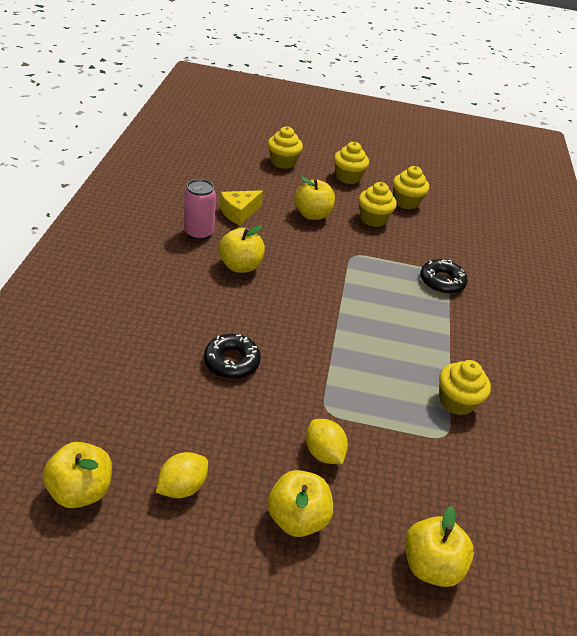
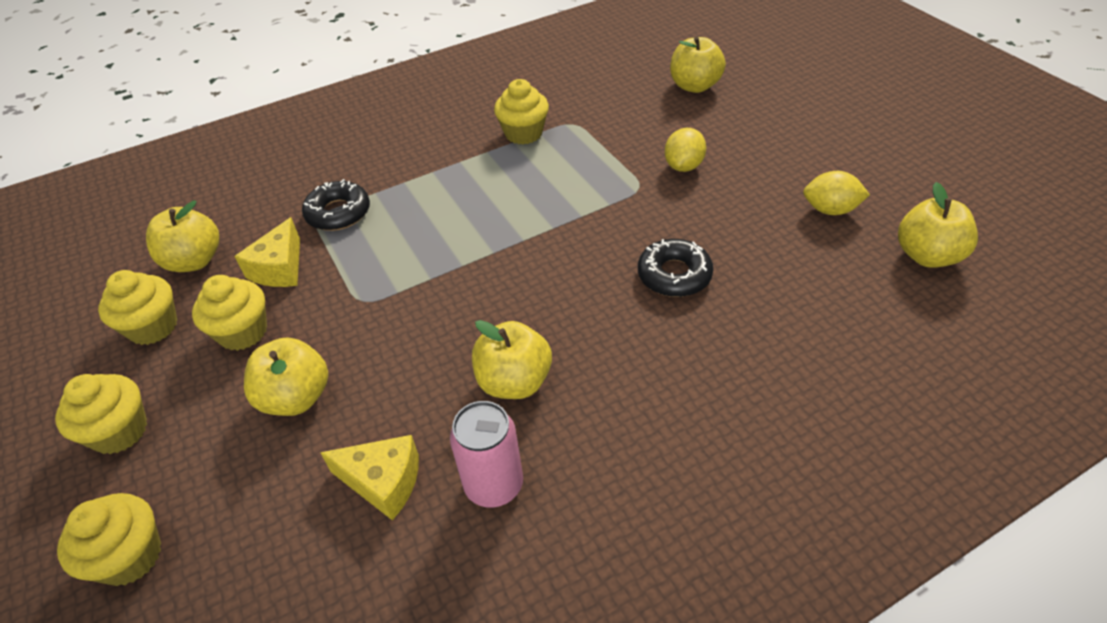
camera: 120 degrees left, 5 degrees up
yellow apple [267,470,333,537] -> yellow apple moved to [146,200,219,272]
none -> yellow cheese [234,217,300,287]

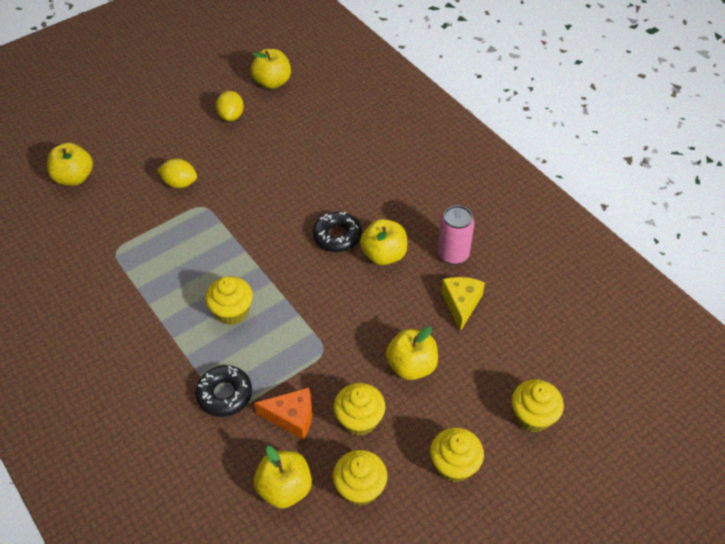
camera: 100 degrees left, 5 degrees up
yellow cheese [234,217,300,287] -> orange cheese [255,387,312,440]
yellow cupcake [494,79,549,145] -> yellow cupcake moved to [205,276,253,325]
black donut [638,239,713,297] -> black donut moved to [313,212,362,252]

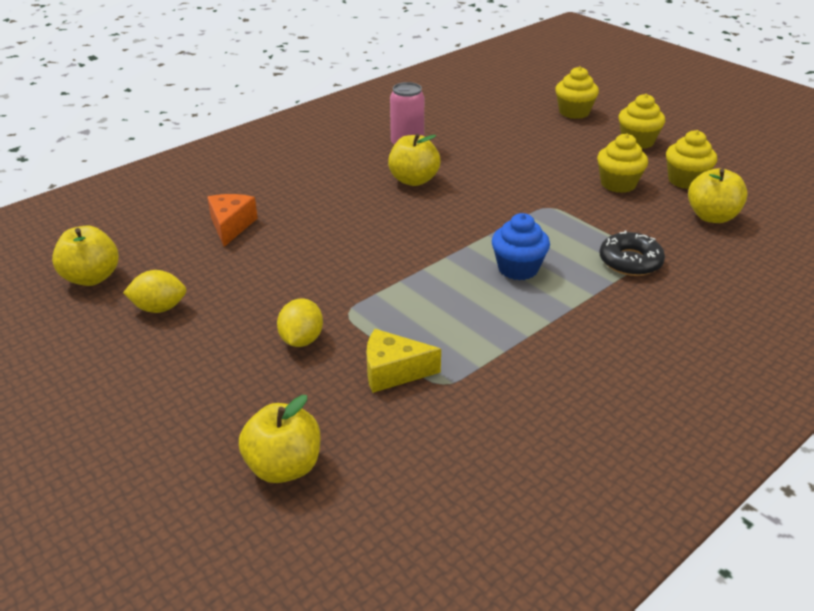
camera: 95 degrees left, 15 degrees down
yellow cupcake [205,276,253,325] -> blue cupcake [492,213,550,280]
orange cheese [255,387,312,440] -> orange cheese moved to [207,194,258,247]
black donut [313,212,362,252] -> none
yellow apple [386,326,438,380] -> none
yellow cheese [441,277,485,331] -> yellow cheese moved to [366,329,441,393]

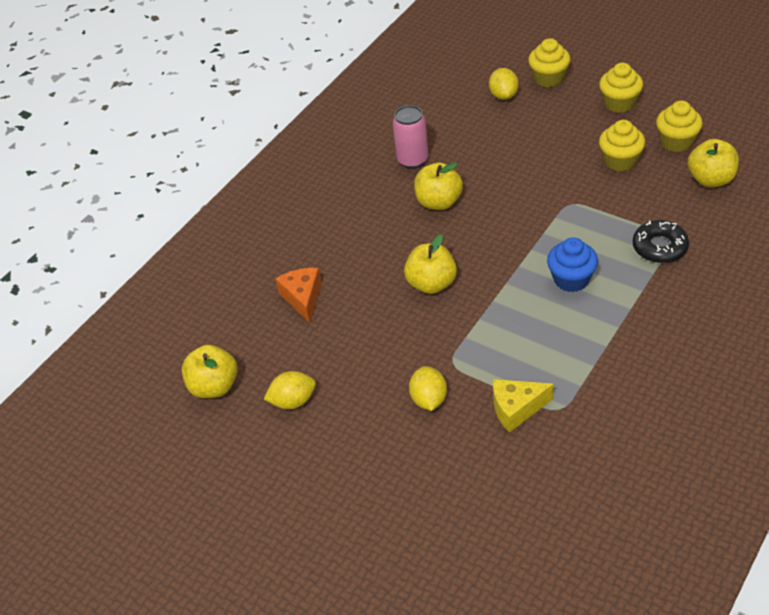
camera: 10 degrees left, 10 degrees up
yellow apple [239,395,320,483] -> yellow apple moved to [404,234,457,294]
none -> yellow lemon [489,68,518,100]

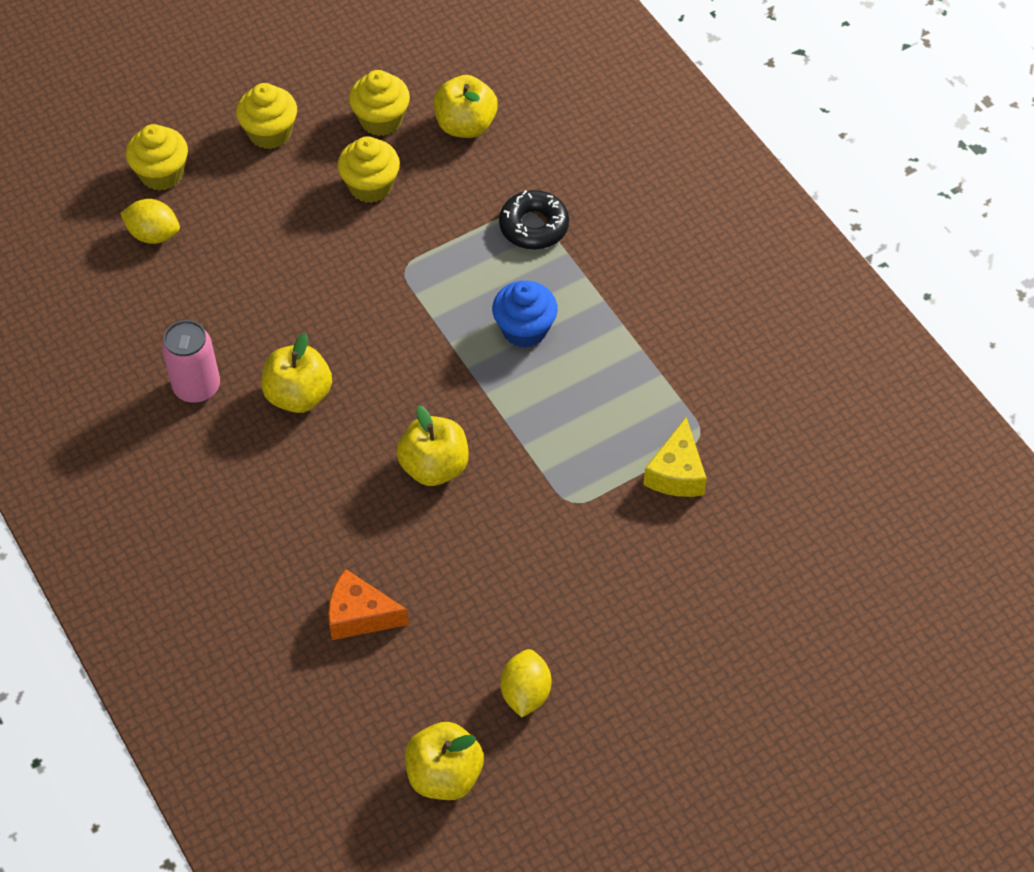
camera: 70 degrees left, 10 degrees up
yellow lemon [409,366,447,411] -> none

